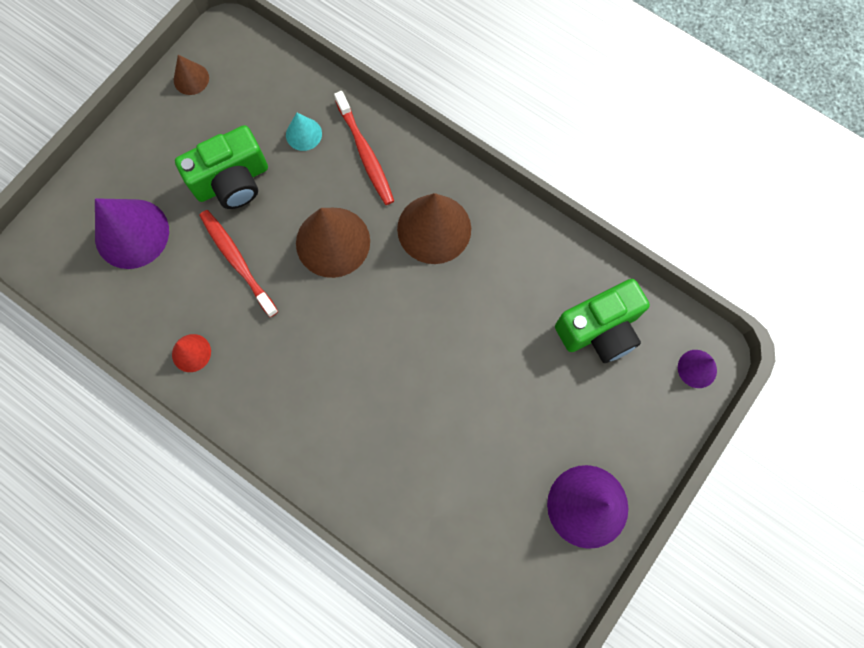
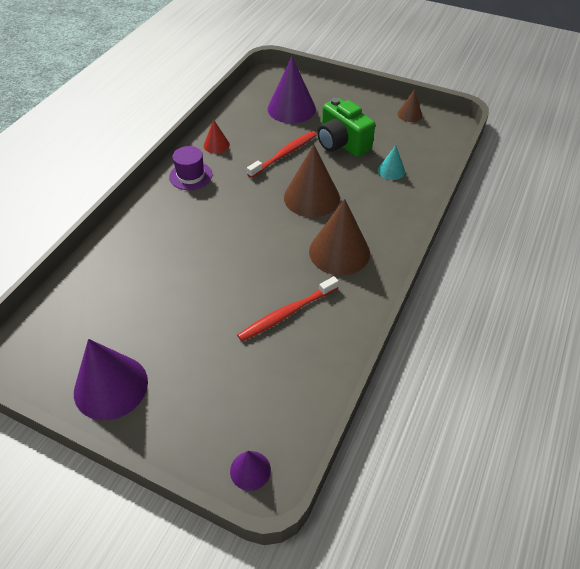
camera: 80 degrees right, 25 degrees down
red toothbrush [334,91,394,205] -> red toothbrush moved to [237,276,339,341]
green camera [555,279,650,363] -> none
none -> purple hat [169,146,212,190]

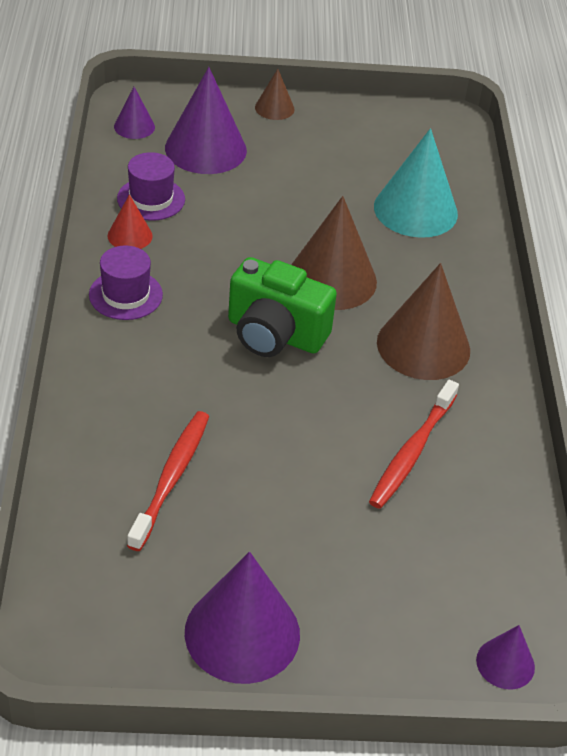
camera: 30 degrees left, 5 degrees down
red toothbrush [247,131,317,178] -> red toothbrush moved to [127,411,209,551]
green camera [317,98,375,157] -> green camera moved to [228,257,337,357]
turquoise cone [378,145,405,180] -> turquoise cone [374,128,458,238], size x1.97
brown cone [397,89,422,122] -> brown cone moved to [255,69,295,120]
none -> purple cone [114,87,155,139]
none -> purple hat [117,152,185,221]

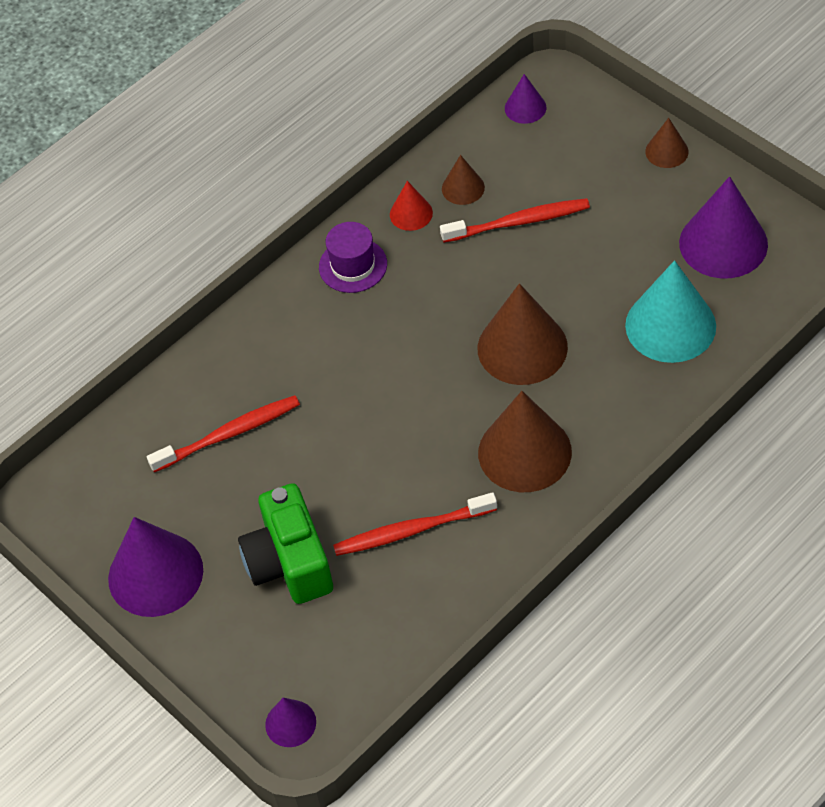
camera: 55 degrees right, 10 degrees up
purple hat [117,152,185,221] -> brown cone [442,155,485,205]
purple cone [165,67,247,174] -> purple cone moved to [679,176,768,278]
green camera [228,257,337,357] -> green camera moved to [238,483,333,604]
none -> red toothbrush [440,198,590,243]

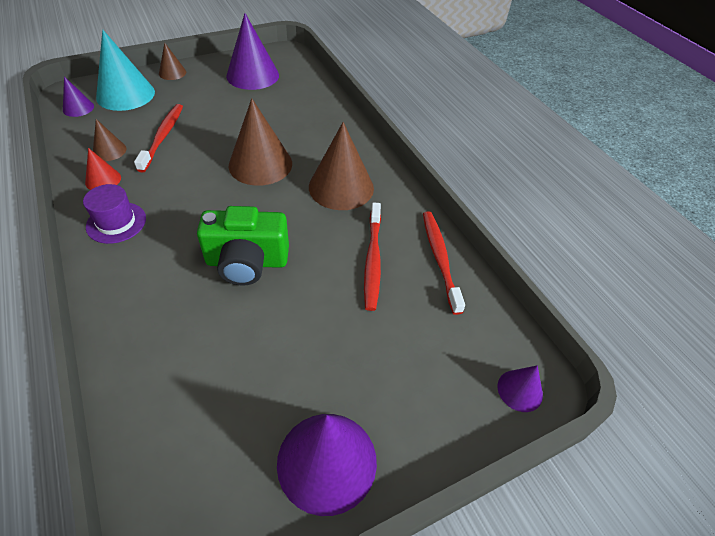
camera: 80 degrees left, 5 degrees down
red toothbrush [147,395,300,472] -> red toothbrush moved to [423,211,465,315]
green camera [238,483,333,604] -> green camera moved to [197,206,289,286]
turquoise cone [625,260,716,363] -> turquoise cone moved to [96,29,155,111]

